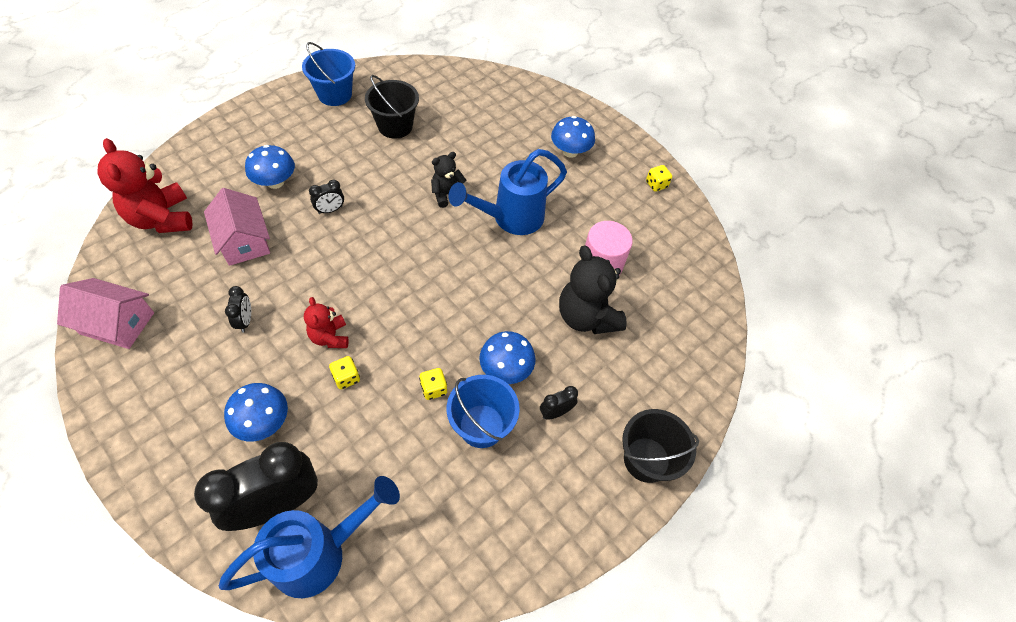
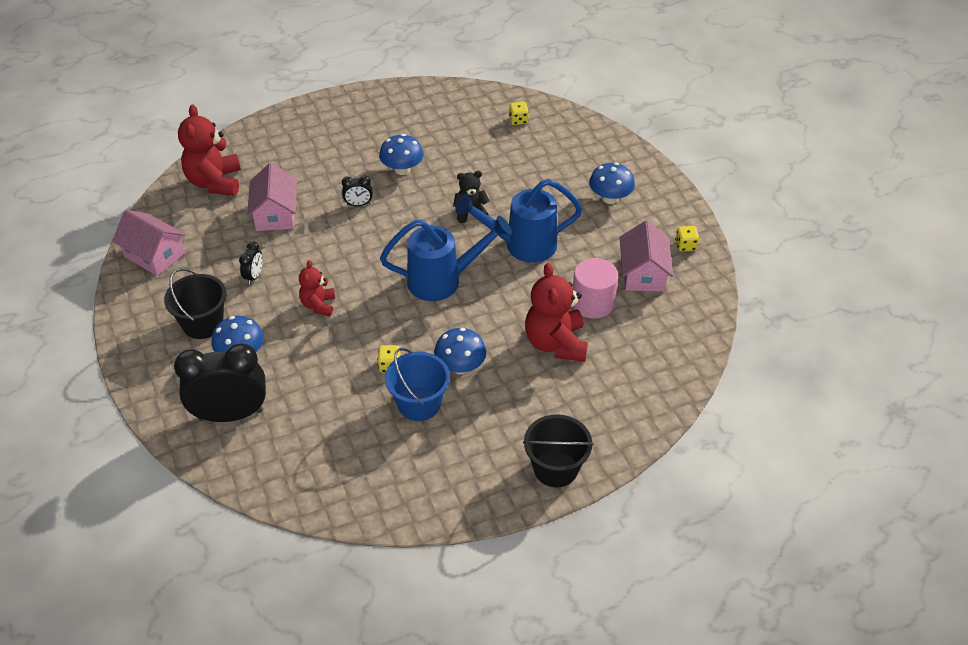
camera: 25 degrees right, 10 degrees down
blue watering can [219,476,400,598] -> blue watering can moved to [380,215,512,301]
blue mushroom [245,145,295,189] -> blue mushroom moved to [379,134,424,175]
blue bucket [302,42,355,106] -> none
yellow dice [329,356,360,389] -> yellow dice moved to [509,102,529,125]
black bucket [365,75,419,139] -> black bucket moved to [164,268,226,339]
black clock [540,386,578,420] -> none
black teddy bear [559,245,627,334] -> red teddy bear [525,263,588,362]
none -> pink house [619,220,673,291]

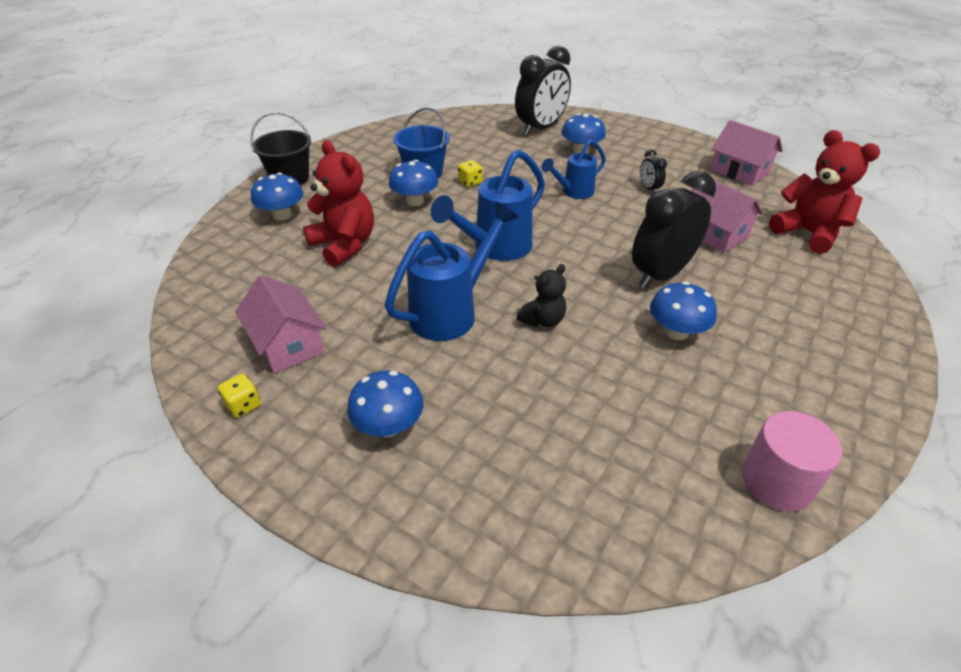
camera: 145 degrees right, 5 degrees down
pink house [112,210,186,276] -> pink house turned 45 degrees clockwise [710,120,783,186]
black bucket [164,268,226,339] -> none
red teddy bear [299,260,335,316] -> blue watering can [542,139,606,199]
black clock [342,175,373,206] -> black clock [632,171,716,288], size x2.30
yellow dice [509,102,529,125] -> none
pink cylinder [573,258,618,319] -> pink cylinder moved to [742,411,843,512]
none -> blue mushroom [251,173,304,221]

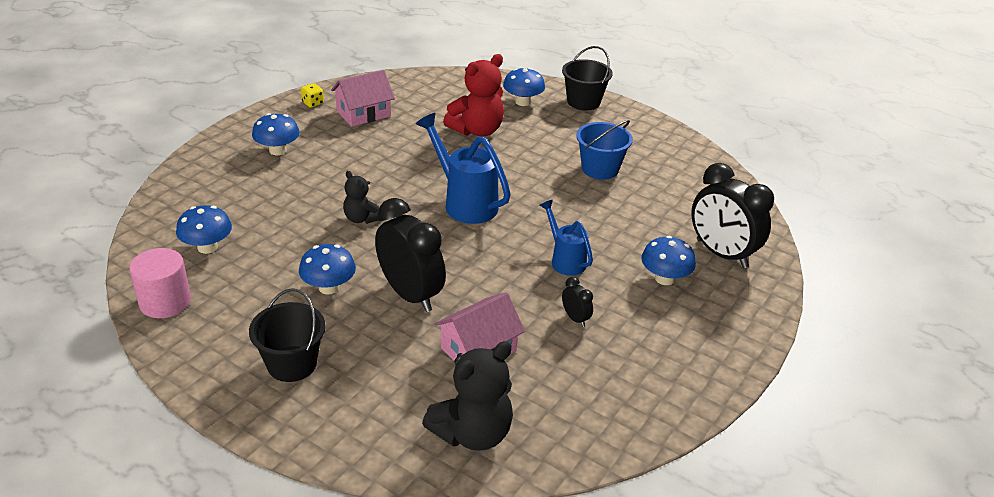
camera: 90 degrees right, 5 degrees down
blue watering can [385,202,519,341] -> none
blue mushroom [389,160,438,206] -> blue mushroom moved to [176,205,232,254]
yellow dice [458,160,482,187] -> none
black clock [640,150,667,193] -> black clock turned 75 degrees clockwise [562,277,593,327]
pink house [710,120,783,186] -> none
red teddy bear [769,130,880,254] -> black teddy bear [422,341,513,451]
none -> black bucket [249,288,326,382]

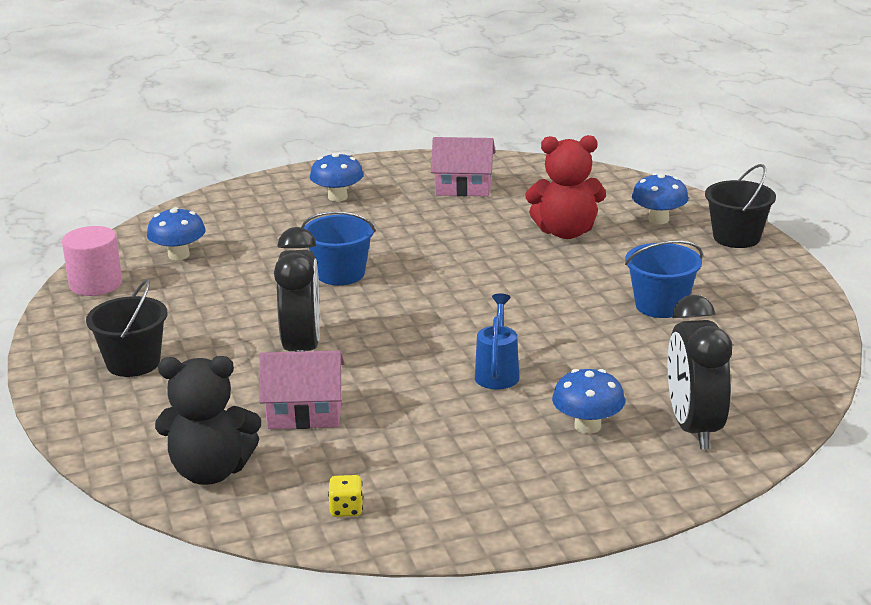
camera: 40 degrees right, 10 degrees down
blue mushroom [299,244,356,295] -> none
yellow dice [301,83,324,108] -> yellow dice moved to [328,475,363,517]
black teddy bear [343,171,379,224] -> blue bucket [301,211,376,285]
blue watering can [416,113,511,224] -> none
black clock [562,277,593,327] -> none

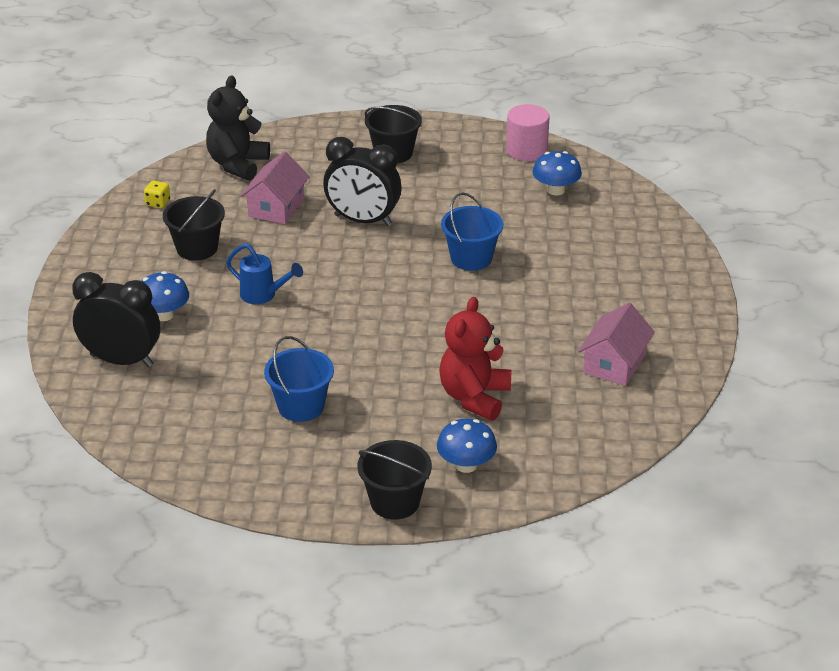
camera: 110 degrees right, 10 degrees up
blue mushroom [310,152,364,202] -> none
none -> black bucket [163,189,225,261]

